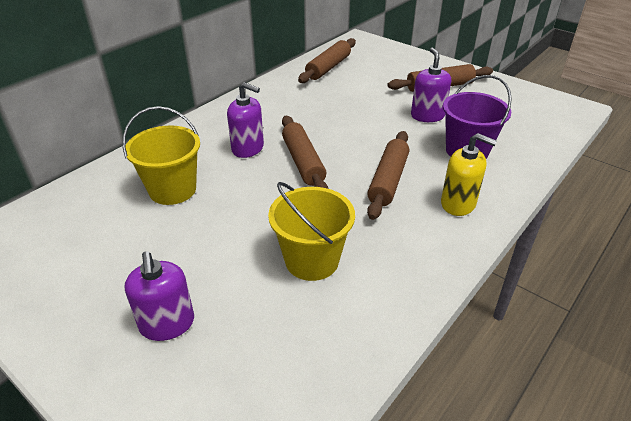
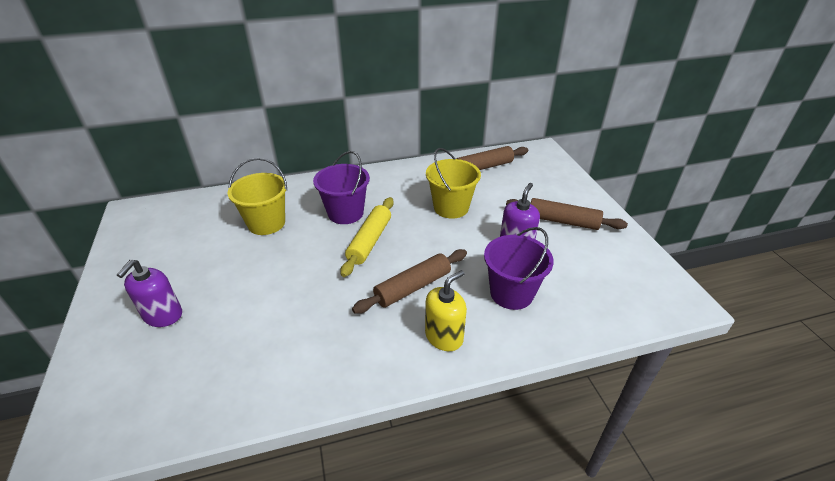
camera: 35 degrees right, 0 degrees up
purple soap dispenser [227,82,264,158] -> purple bucket [313,151,370,224]
yellow bucket [268,182,355,281] -> yellow bucket moved to [426,148,481,219]
brown rolling pin [282,116,328,189] -> yellow rolling pin [340,197,394,277]
yellow soap dispenser [441,133,497,216] -> yellow soap dispenser turned 105 degrees counterclockwise [425,270,467,351]

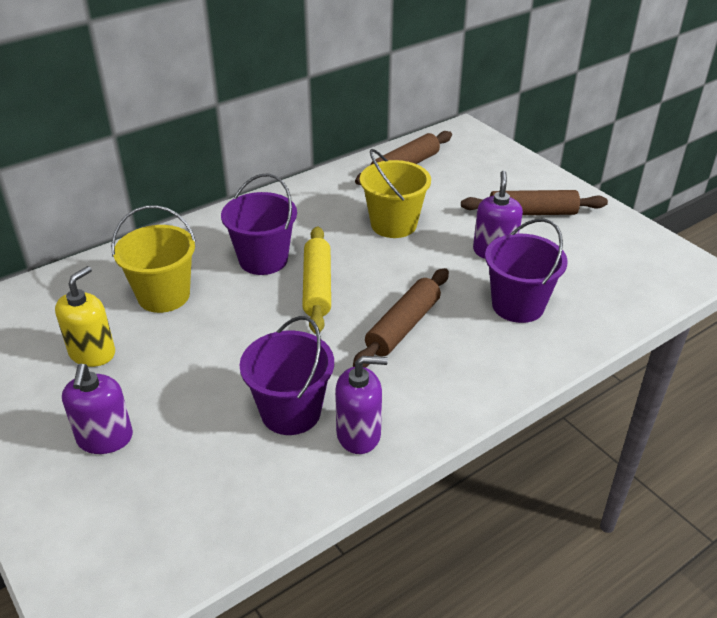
camera: 20 degrees left, 0 degrees up
yellow soap dispenser [425,270,467,351] -> yellow soap dispenser moved to [55,266,115,367]
none -> purple bucket [239,316,334,435]
none -> purple soap dispenser [335,356,388,454]

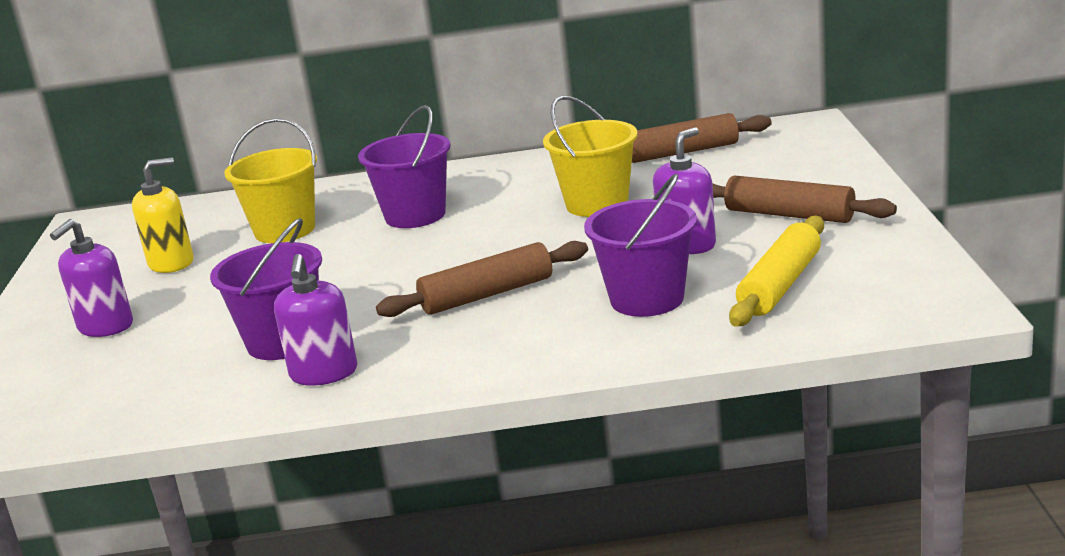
camera: 35 degrees right, 15 degrees down
yellow rolling pin [302,226,331,334] -> yellow rolling pin moved to [729,216,824,326]
purple soap dispenser [335,356,388,454] -> purple soap dispenser turned 60 degrees clockwise [274,254,357,386]

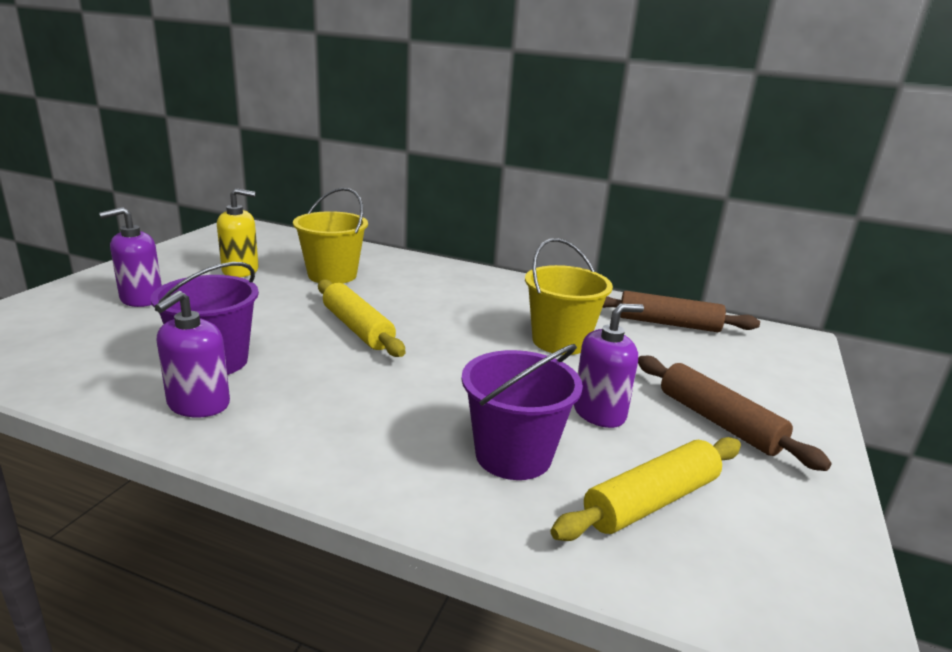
camera: 20 degrees right, 0 degrees up
purple bucket [358,105,451,228] -> none
brown rolling pin [376,241,588,317] -> none
none -> yellow rolling pin [318,279,405,357]

